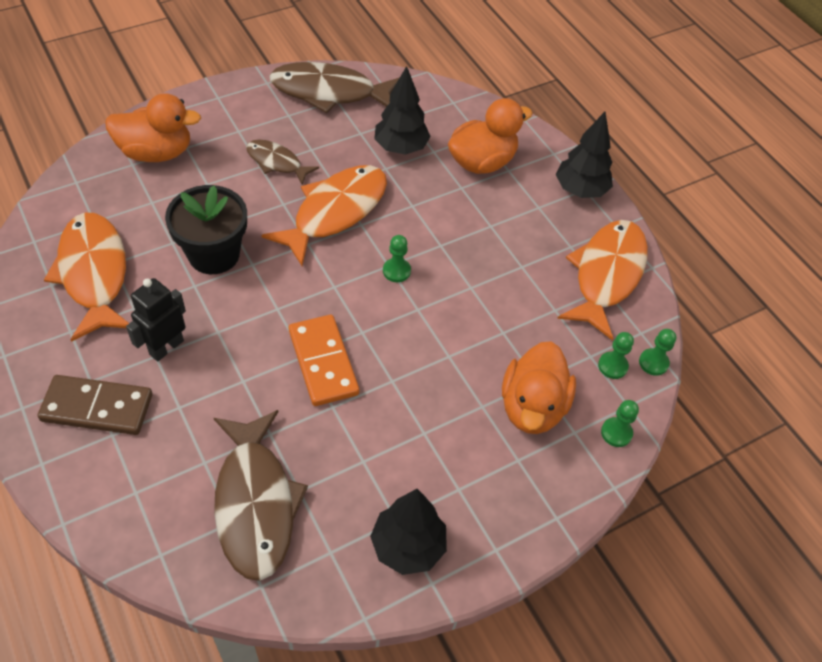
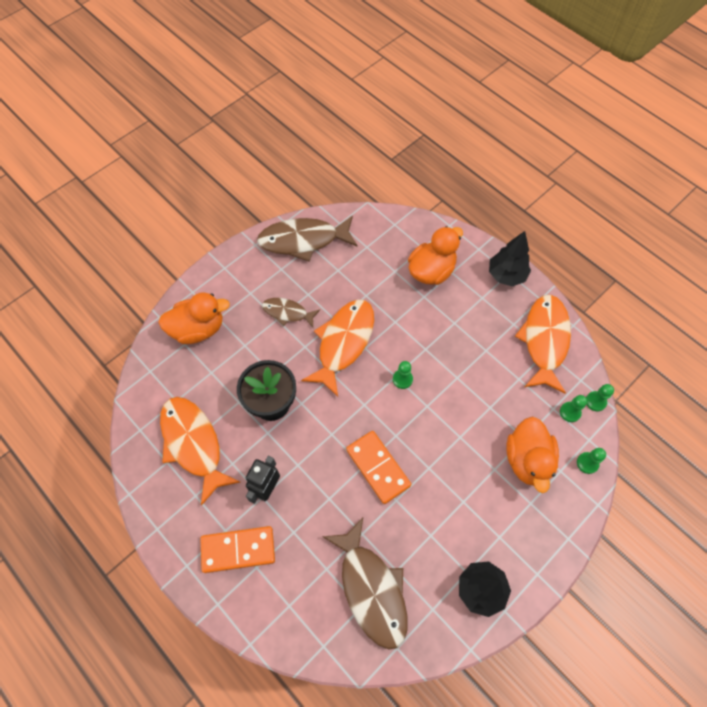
camera: 10 degrees left, 10 degrees up
brown domino [38,375,152,435] -> orange domino [200,526,275,573]
black tree [374,66,431,155] -> none

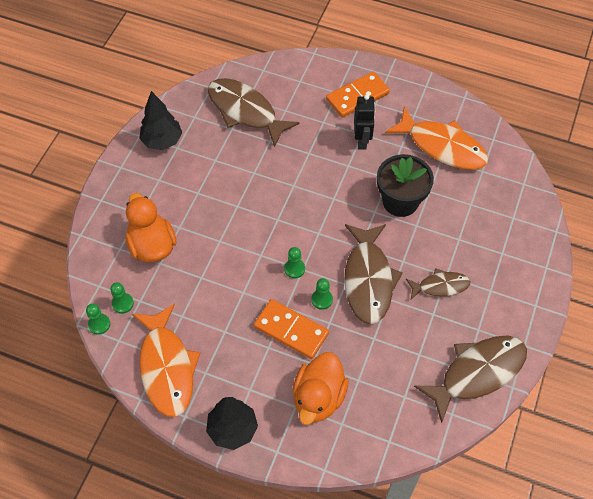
camera: 155 degrees right, 5 degrees down
orange duck [158,292,230,344] -> none
orange fish [301,299,374,397] -> brown fish [344,224,403,324]
orange domino [346,431,411,504] -> orange domino moved to [254,299,329,359]
green pawn [577,448,606,474] -> green pawn moved to [311,278,333,310]

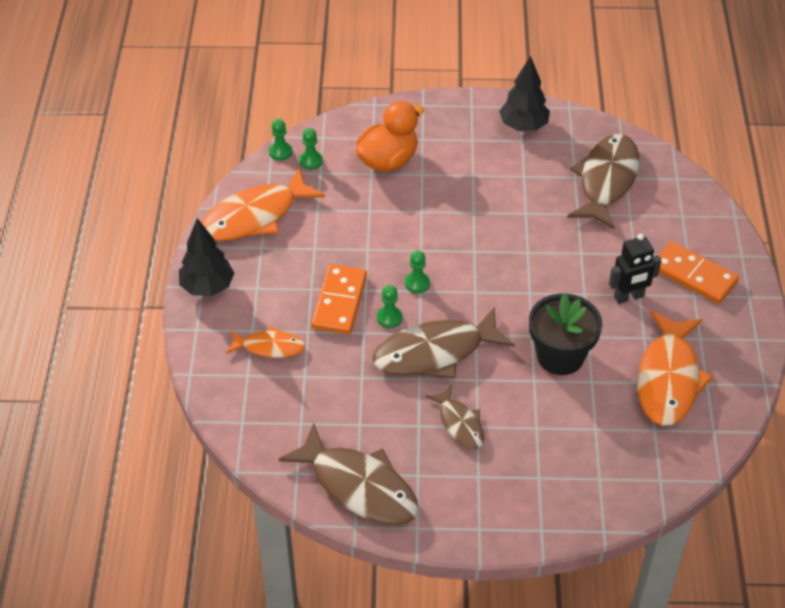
camera: 70 degrees right, 10 degrees down
orange duck [293,352,349,425] -> orange fish [226,326,306,358]

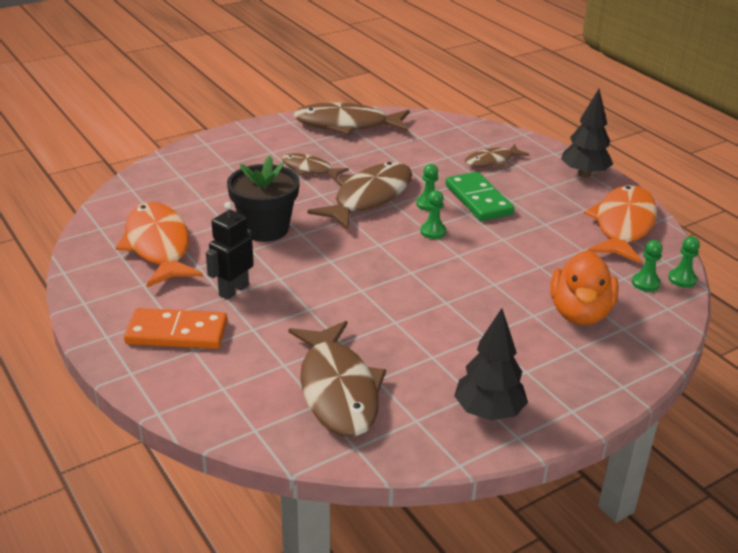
camera: 145 degrees right, 15 degrees down
orange fish [226,326,306,358] -> brown fish [465,144,529,167]
orange domino [312,264,367,334] -> green domino [446,172,514,221]

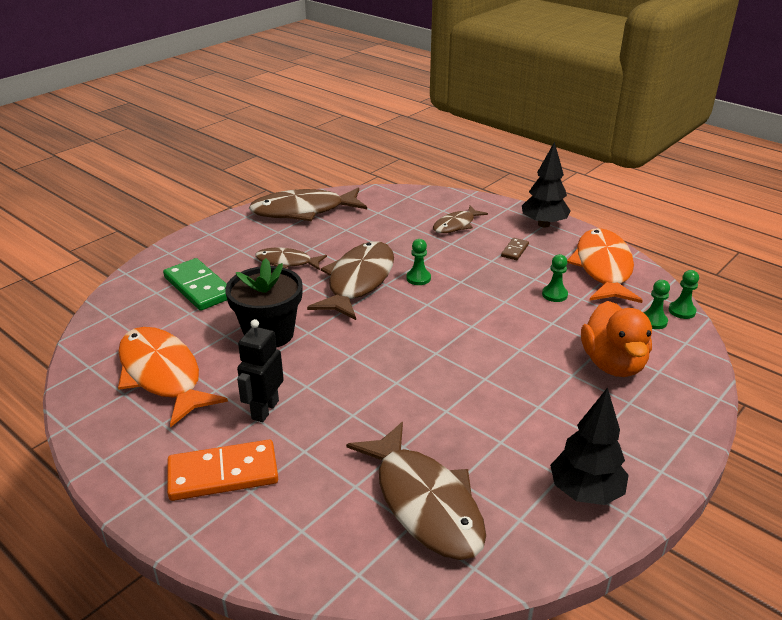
camera: 15 degrees left, 0 degrees up
green pawn [420,190,446,239] -> green pawn moved to [542,254,568,302]
green domino [446,172,514,221] -> green domino moved to [163,258,227,311]
none -> brown domino [501,238,529,260]

